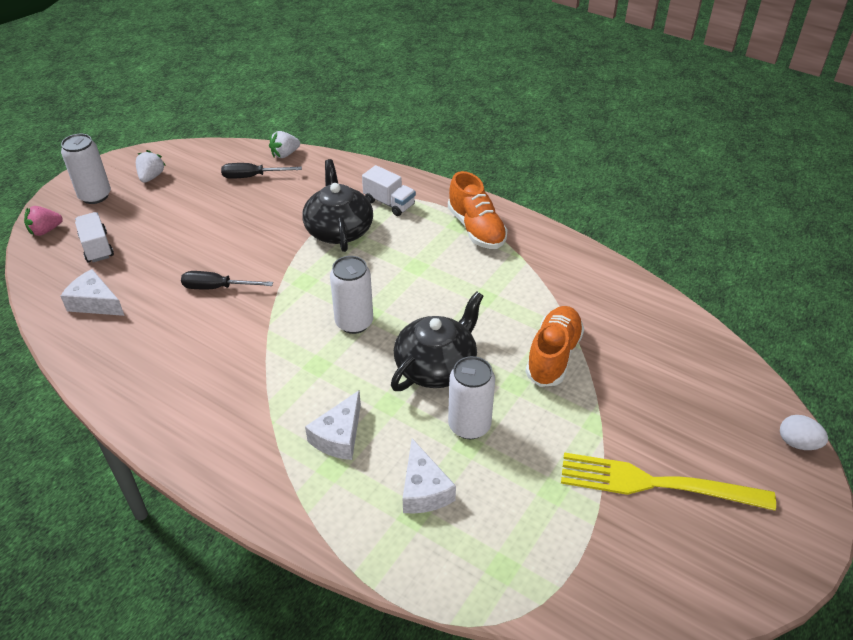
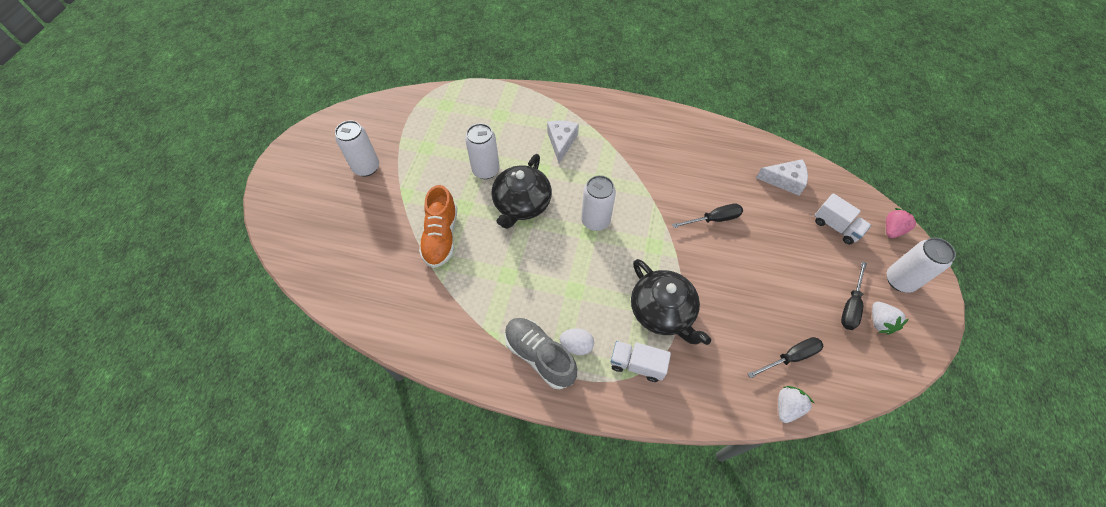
camera: 160 degrees right, 15 degrees up
white cheese [403,438,456,514] -> none
orange shoe [448,171,508,249] -> grey shoe [505,318,577,389]
yellow fork [561,452,776,511] -> white can [335,120,379,177]
white egg [780,415,828,450] -> white egg moved to [560,328,594,355]
none -> black screwdriver [841,261,867,330]

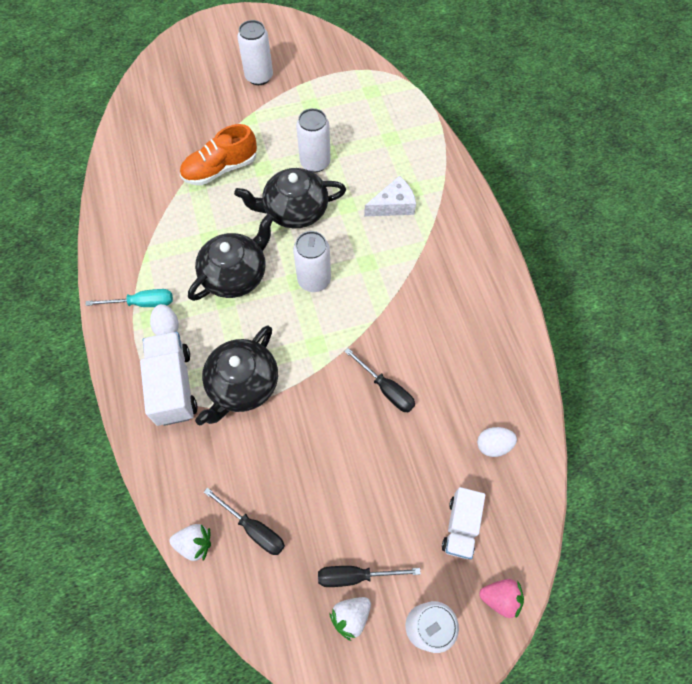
camera: 60 degrees right, 5 degrees up
grey shoe [505,318,577,389] -> turquoise screwdriver [85,289,173,307]
white truck [611,341,671,382] -> white truck [140,332,198,426], size x1.52
white cheese [756,159,808,195] -> white egg [477,427,517,457]
none -> black teapot [188,214,274,301]

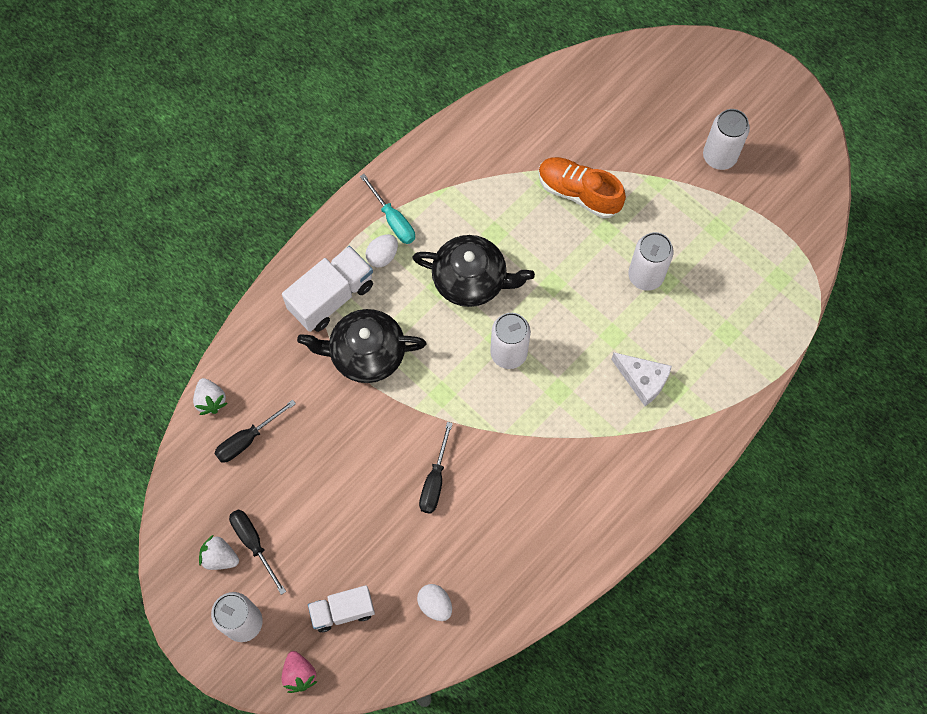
camera: 60 degrees right, 5 degrees up
black screwdriver [204,488,285,555] -> black screwdriver turned 45 degrees clockwise [214,400,296,463]
black teapot [234,168,346,229] -> none

